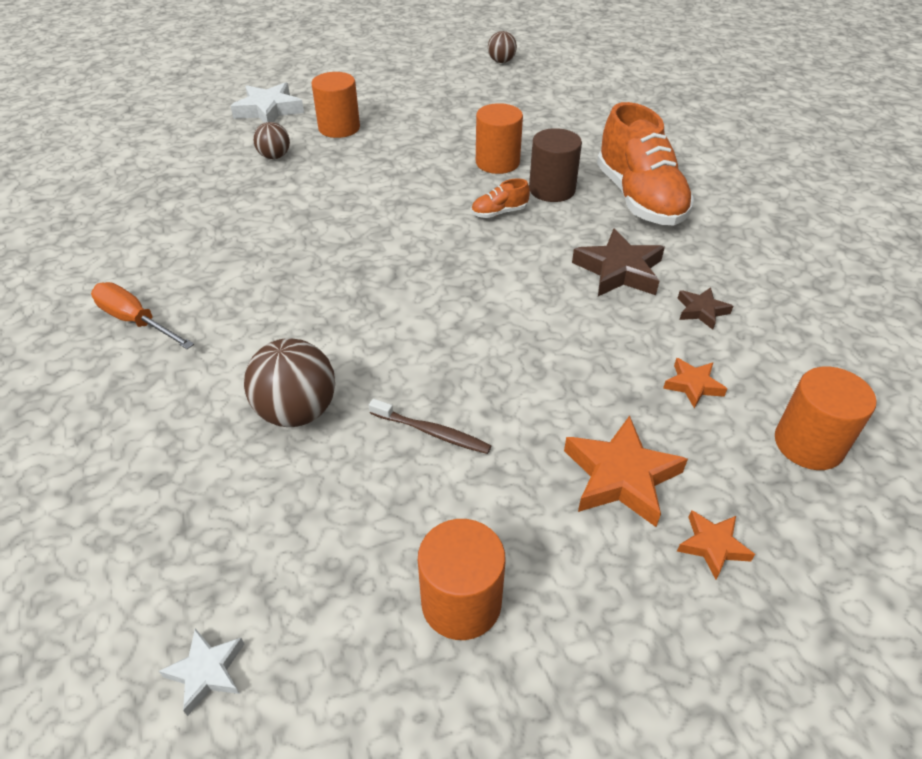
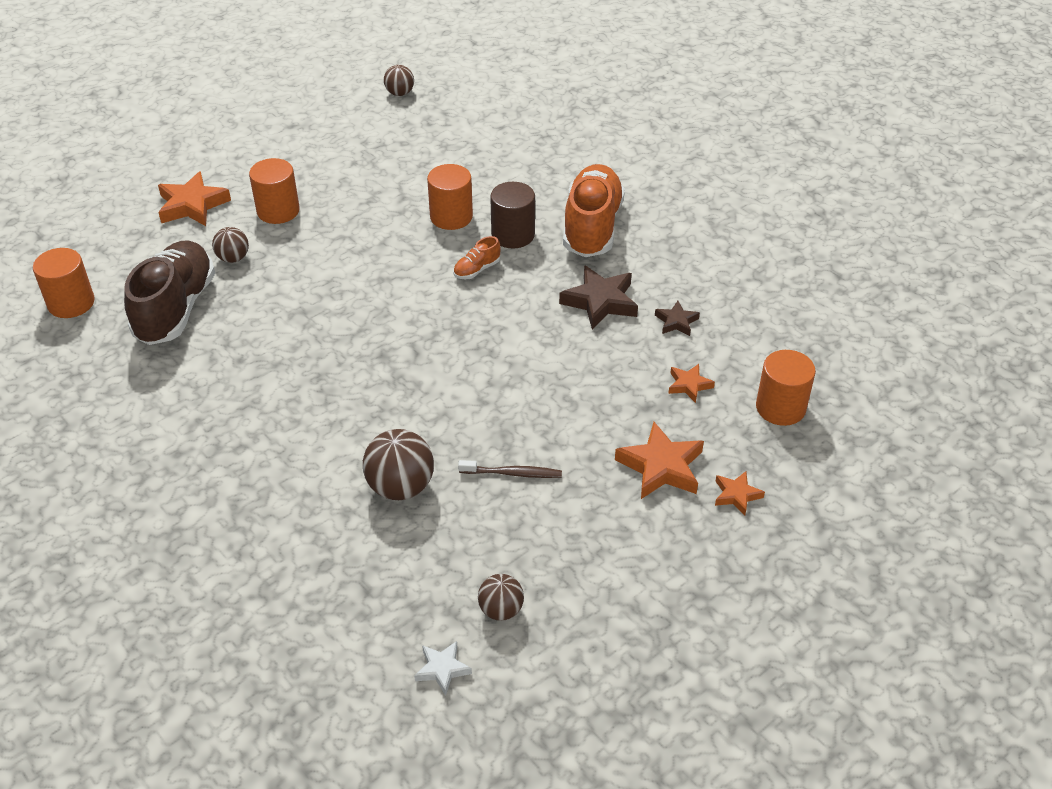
camera: 20 degrees left, 0 degrees up
orange screwdriver [91,282,194,349] -> none
white star [231,82,304,123] -> orange star [158,171,231,226]
orange cylinder [418,519,506,640] -> orange cylinder moved to [33,248,95,318]
orange shoe [597,102,694,226] -> orange shoe turned 135 degrees counterclockwise [563,164,625,257]
none -> brown shoe [124,240,215,345]
none -> brown ball [478,574,524,621]

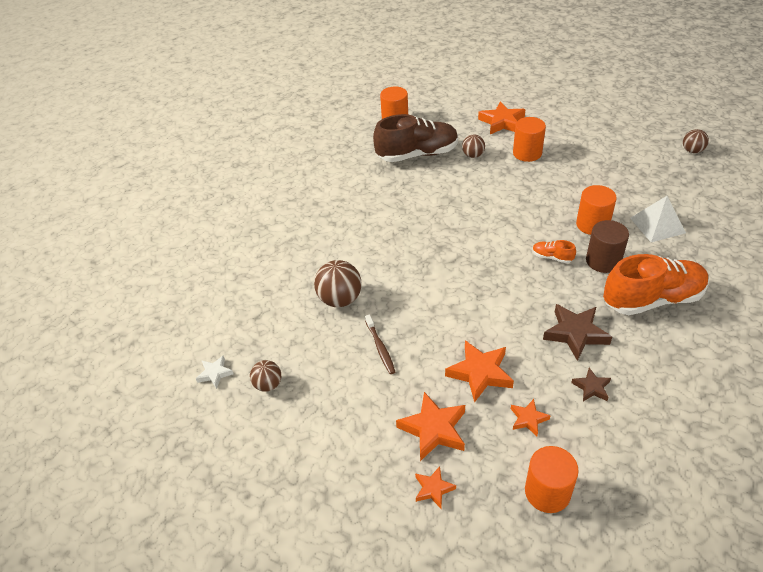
camera: 70 degrees right, 0 degrees up
none -> orange star [445,340,514,403]
none -> white pyramid [630,196,686,242]

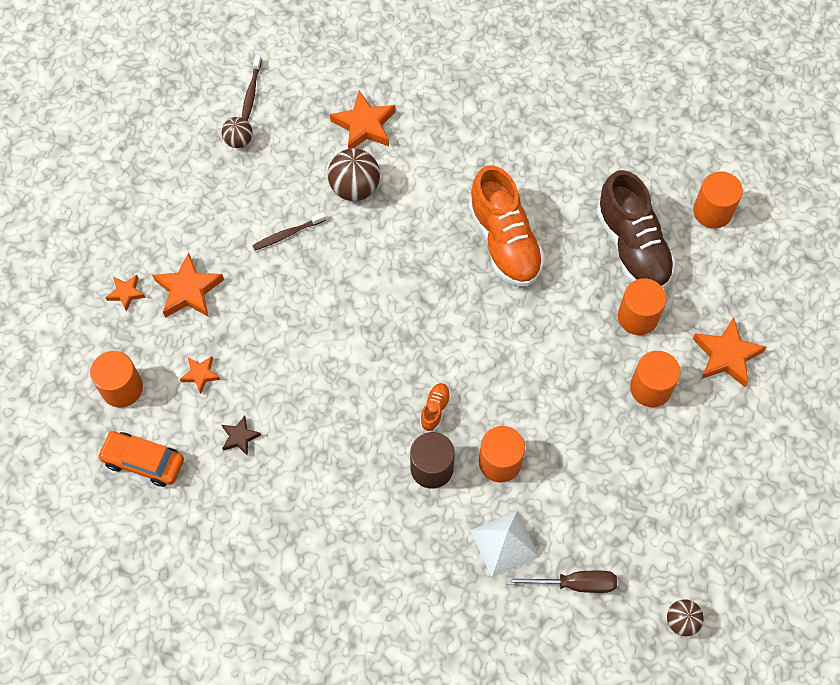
camera: 80 degrees right, 20 degrees up
white star [196,355,233,389] -> brown toothbrush [242,55,262,121]
orange star [445,340,514,403] -> orange star moved to [330,91,395,149]
brown ball [462,134,485,158] -> orange cylinder [618,278,667,335]
brown star [543,304,612,361] -> none
orange shoe [603,254,709,315] -> orange shoe moved to [469,165,545,286]
none -> orange car [97,431,184,487]
none -> brown screwdriver [506,571,617,593]

